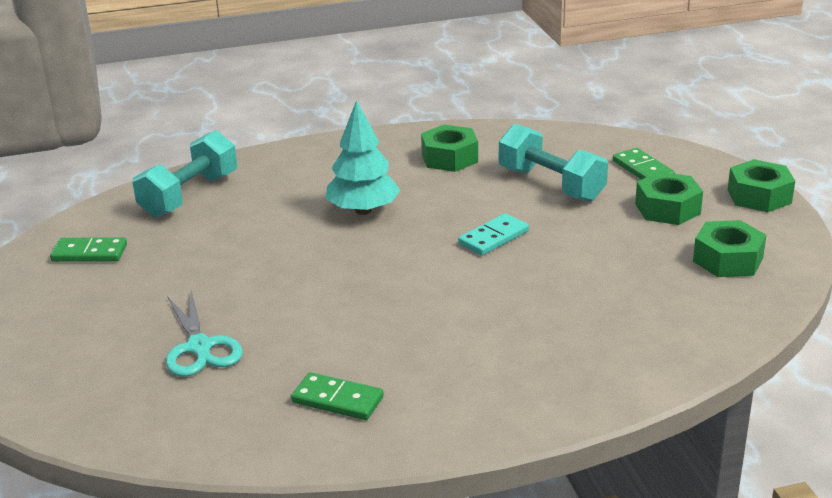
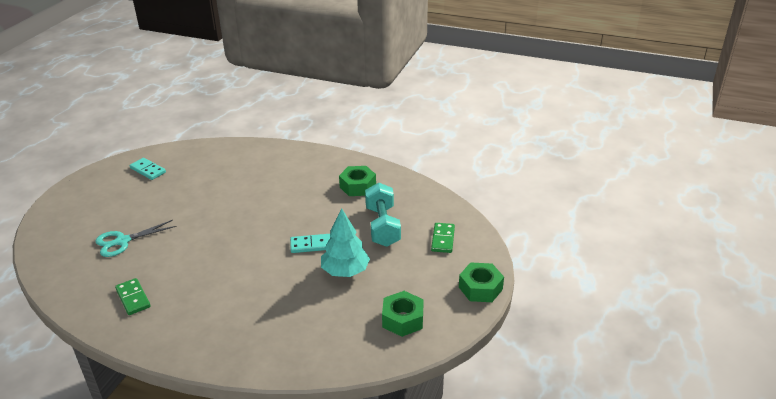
camera: 35 degrees right, 5 degrees up
green domino [50,237,127,262] -> turquoise domino [130,158,166,180]
turquoise dumbbell [133,130,237,218] -> none
turquoise scissors [166,290,243,377] -> turquoise scissors turned 45 degrees clockwise [95,220,177,257]
turquoise tree [325,100,401,215] -> turquoise tree moved to [321,208,370,277]
green nut [635,172,703,225] -> none

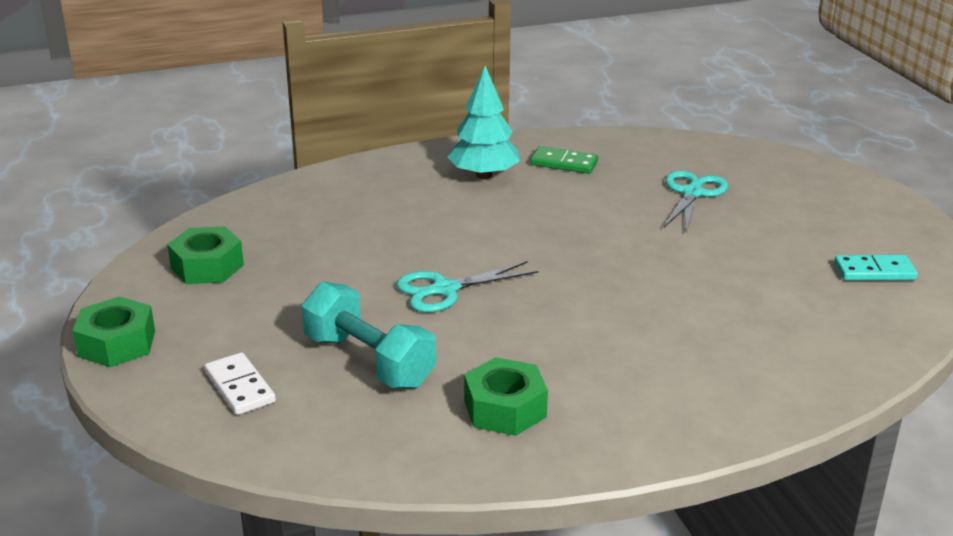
camera: 140 degrees right, 5 degrees down
turquoise domino [290,234,331,253] -> turquoise scissors [396,261,539,312]
turquoise tree [321,208,370,277] -> turquoise tree moved to [447,66,520,179]
green domino [431,223,455,253] -> white domino [205,352,276,415]

